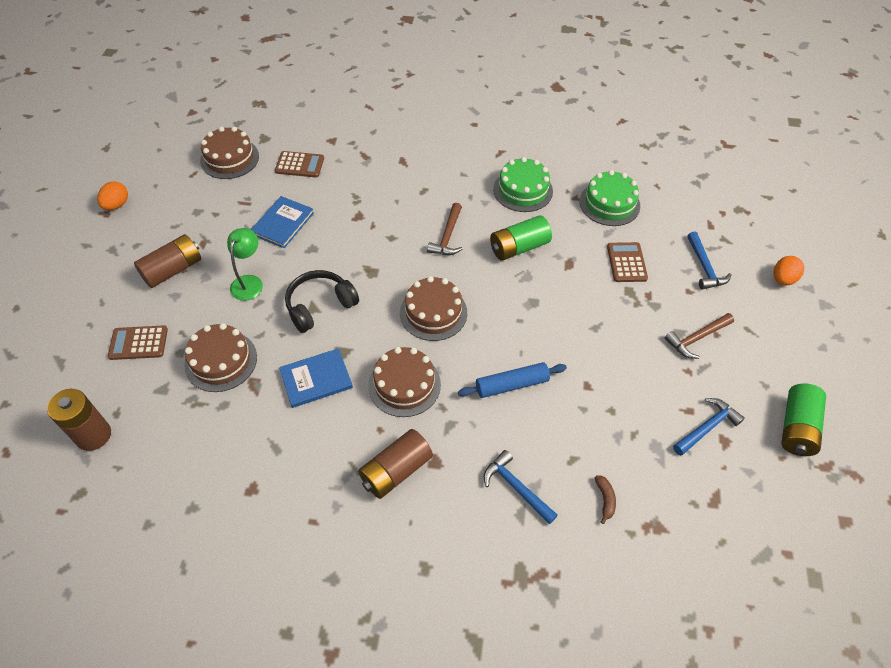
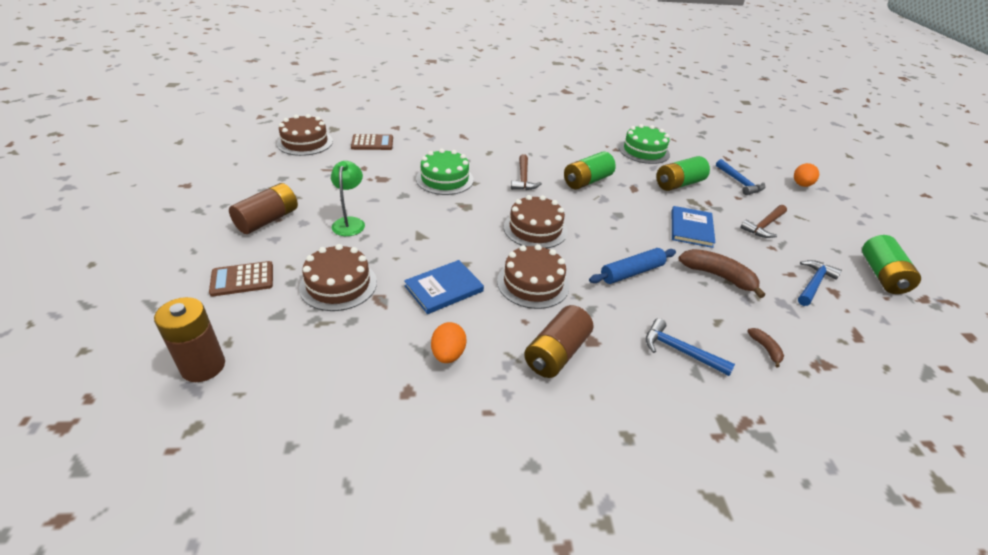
camera: 15 degrees left, 15 degrees down
orange egg [97,181,128,210] -> orange egg moved to [431,322,467,363]
blue book [251,196,314,248] -> blue book moved to [672,206,716,248]
black headphones [285,270,359,333] -> none
green cake [493,157,553,212] -> green cake moved to [416,149,474,195]
brown calculator [607,242,648,282] -> green battery [656,156,710,191]
none -> brown banana [679,249,765,298]

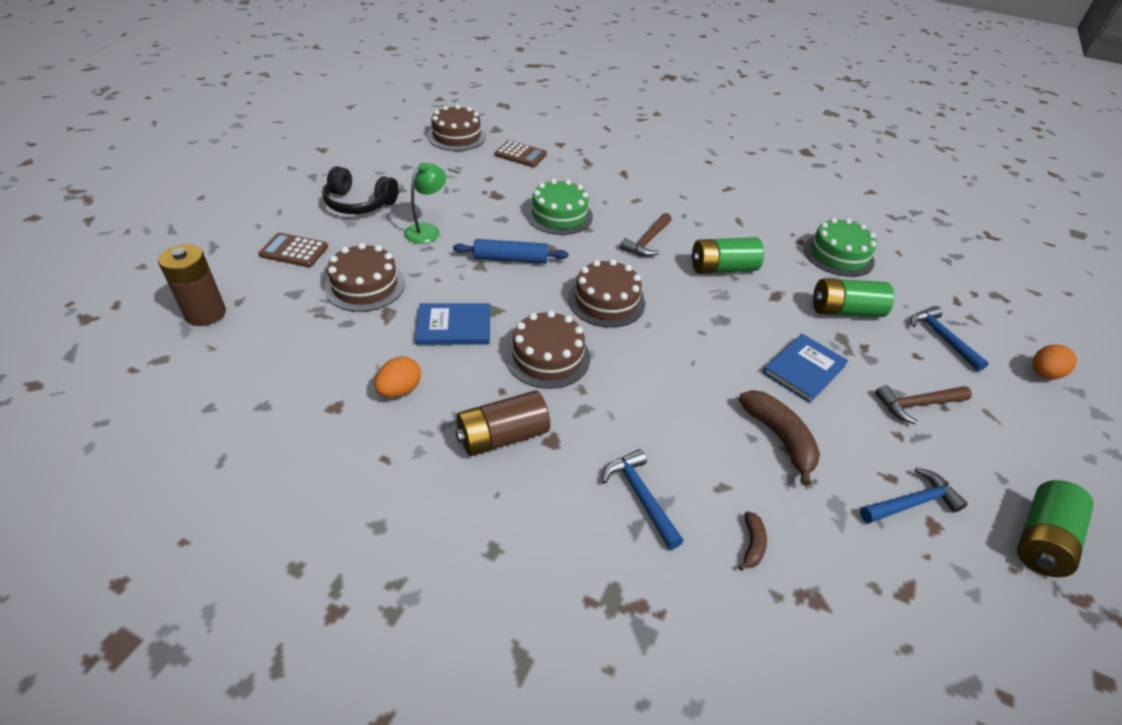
camera: 30 degrees right, 5 degrees up
brown battery [229,183,298,234] -> black headphones [322,166,399,214]
blue rolling pin [589,248,676,284] -> blue rolling pin moved to [453,239,568,264]
blue hammer [716,159,765,195] -> blue hammer turned 150 degrees clockwise [911,306,989,371]

